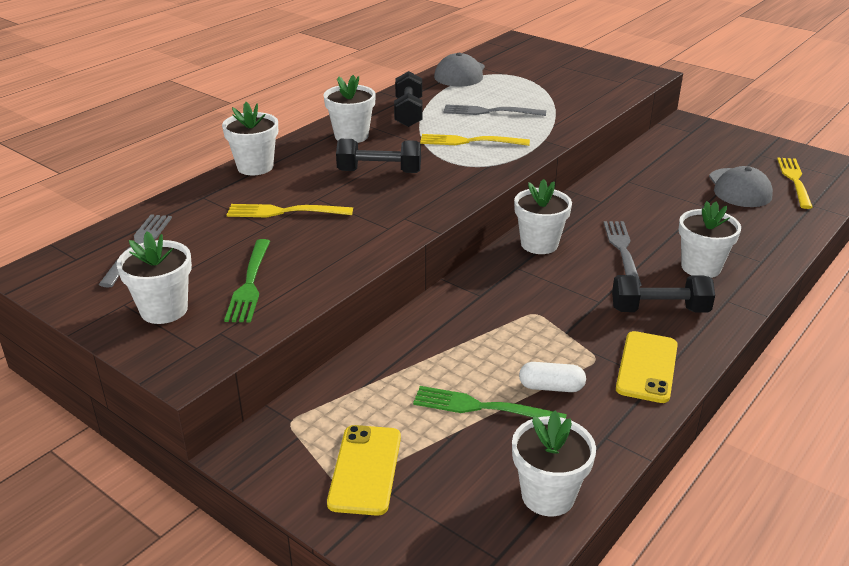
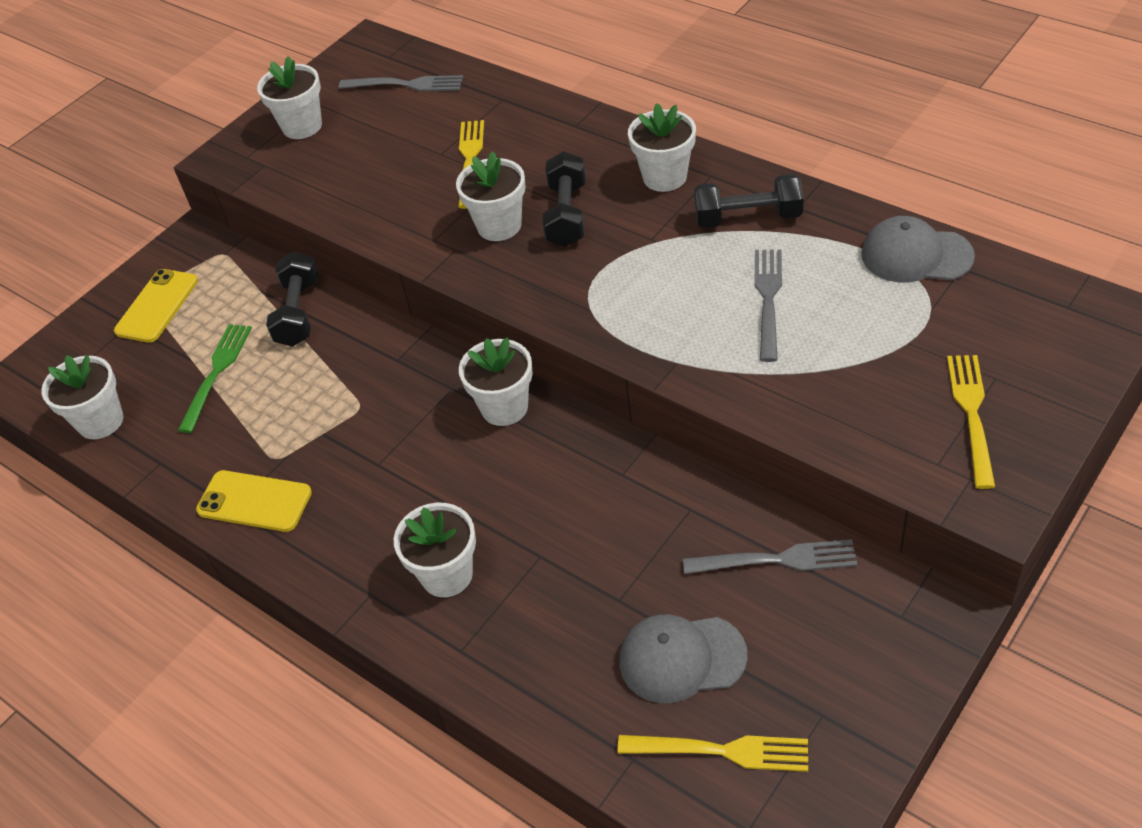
camera: 95 degrees right, 15 degrees up
white flower pot [222,102,278,175] -> white flower pot moved to [456,151,526,241]
green fork [224,239,270,322] -> none
yellow phone [327,425,401,516] -> yellow phone turned 75 degrees counterclockwise [114,269,198,343]
yellow fork [420,134,530,146] -> yellow fork moved to [947,355,995,489]
white capsule [519,362,586,392] -> none
grey fork [604,221,642,286] -> grey fork moved to [683,539,857,574]
black dumbbell [612,275,715,313] -> black dumbbell moved to [266,251,318,347]

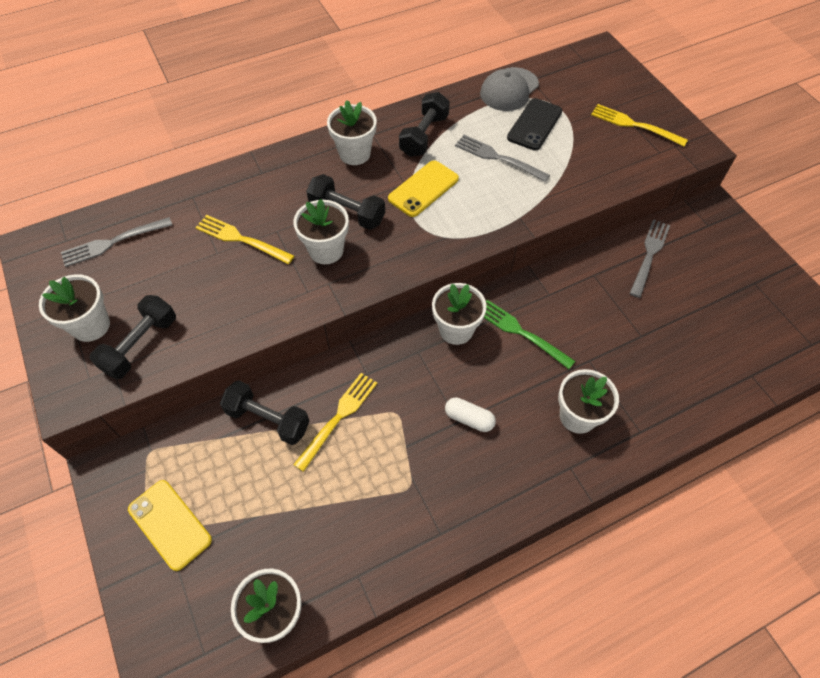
camera: 70 degrees left, 10 degrees up
green fork [178,324,252,433] -> green fork moved to [484,300,575,369]
yellow phone [196,470,312,532] -> yellow phone moved to [388,160,459,217]
grey fork [339,75,463,91] -> grey fork turned 150 degrees counterclockwise [61,217,172,267]
yellow fork [618,735,808,772] -> yellow fork moved to [293,373,377,472]
grey cap [619,614,747,703] -> none
none -> black dumbbell [90,295,176,379]
none -> white capsule [445,397,496,432]
none -> black phone [507,98,562,151]

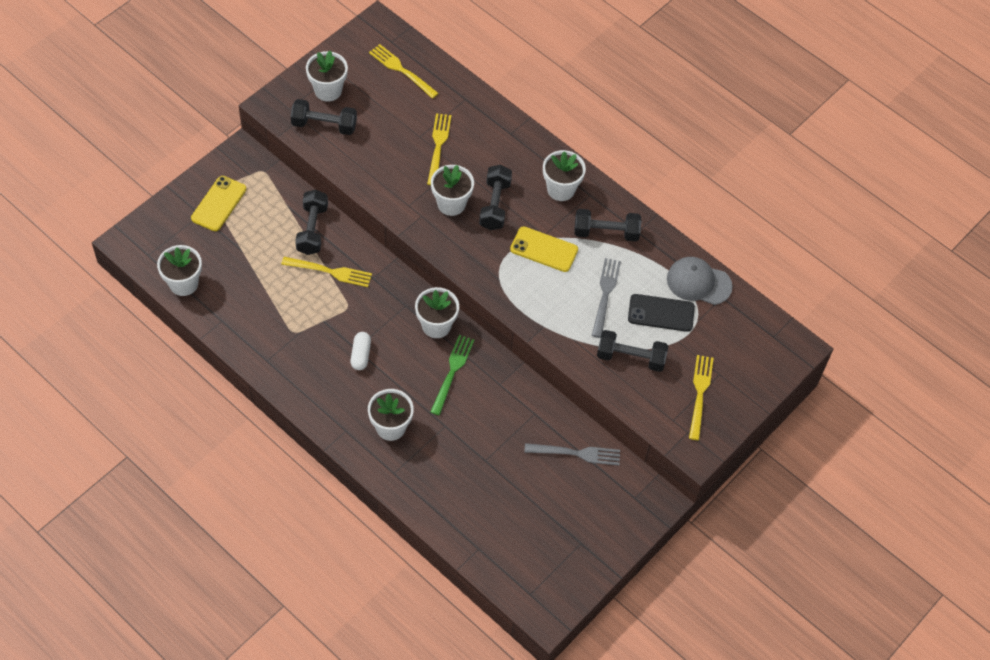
camera: 65 degrees right, 0 degrees up
grey fork [61,217,172,267] -> yellow fork [369,44,439,99]
none -> black dumbbell [597,330,668,372]

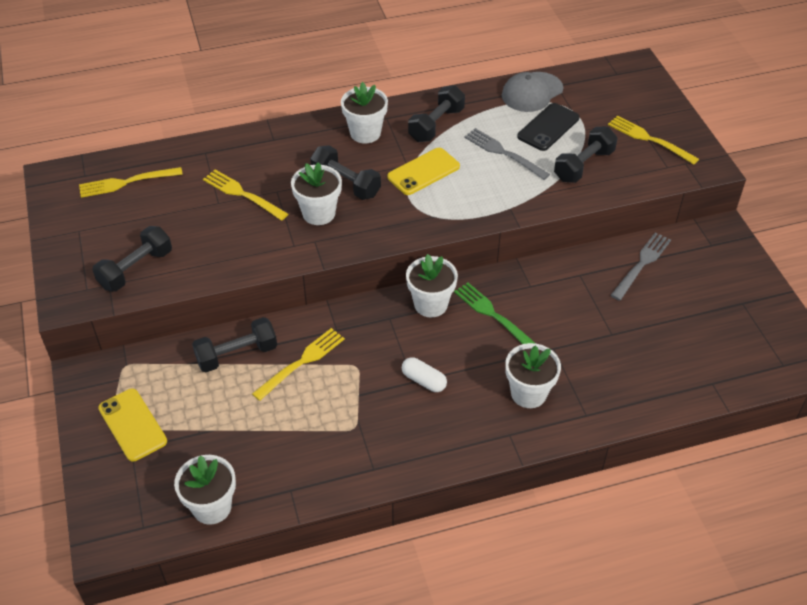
camera: 55 degrees left, 10 degrees down
black dumbbell [295,190,328,255] -> black dumbbell turned 60 degrees counterclockwise [192,317,277,372]
white flower pot [306,51,348,102] -> none

